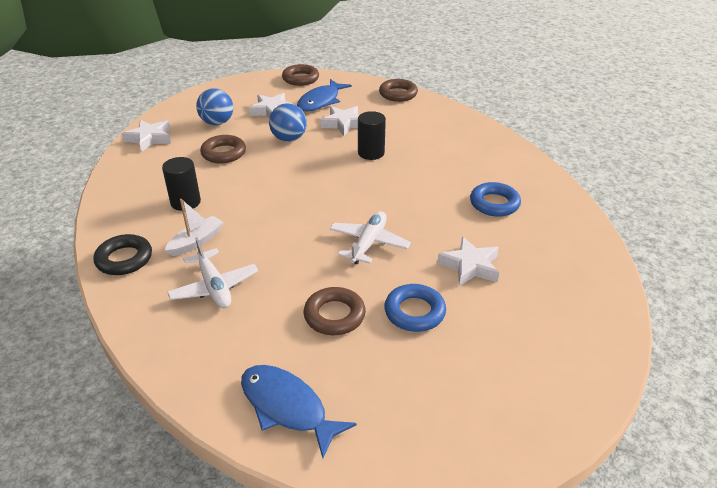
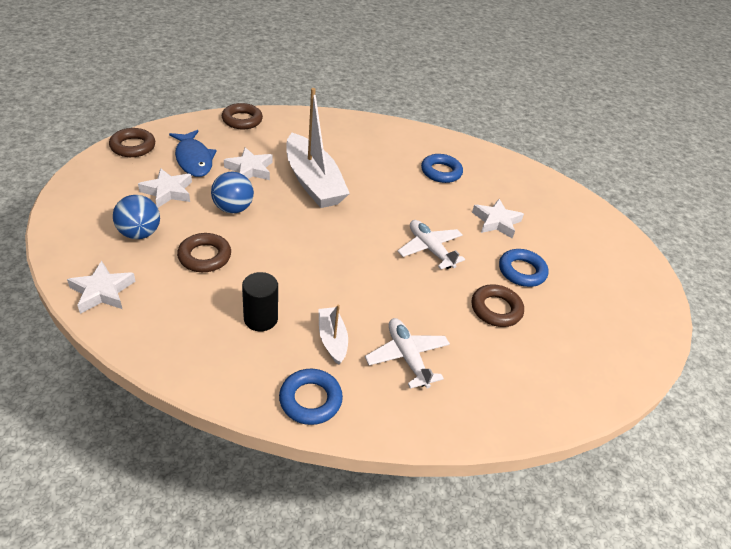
camera: 60 degrees left, 5 degrees up
black ring [93,234,152,275] -> blue ring [279,369,343,425]
white plane [167,237,258,308] -> white plane turned 120 degrees counterclockwise [365,318,450,389]
blue fish [241,365,356,458] -> none
black cylinder [358,111,386,160] -> white boat [286,88,350,208]

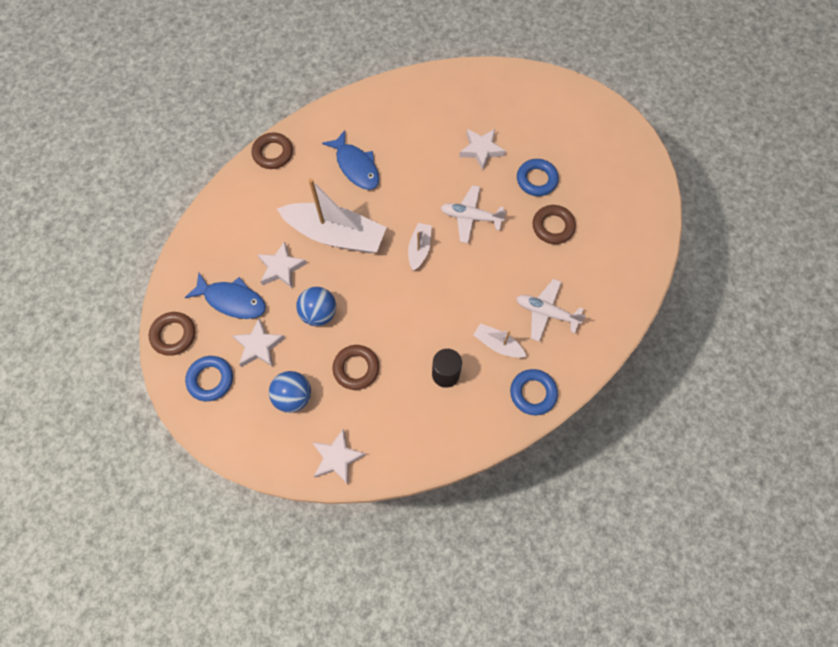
camera: 40 degrees left, 25 degrees up
brown ring [222,103,263,129] -> brown ring moved to [252,133,293,169]
blue ring [421,154,463,183] -> blue ring moved to [185,356,233,401]
none -> blue fish [322,130,379,190]
none -> white boat [408,223,432,271]

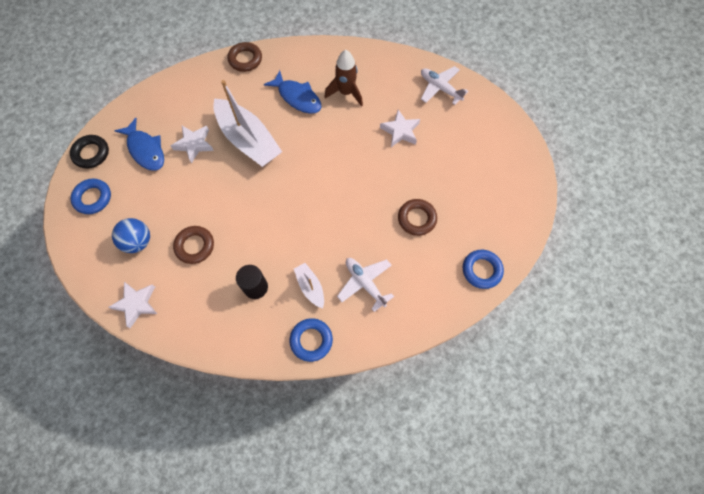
camera: 30 degrees right, 0 degrees up
brown ring [149,312,195,356] -> black ring [70,135,109,169]
white star [232,318,285,367] -> none
blue ball [296,287,336,326] -> none
blue fish [322,130,379,190] -> blue fish turned 45 degrees counterclockwise [264,70,322,114]
white boat [408,223,432,271] -> none
white plane [440,185,507,243] -> white plane moved to [421,66,468,105]
blue ring [517,159,559,196] -> blue ring moved to [463,250,504,289]
none -> brown rocket [325,50,363,107]

